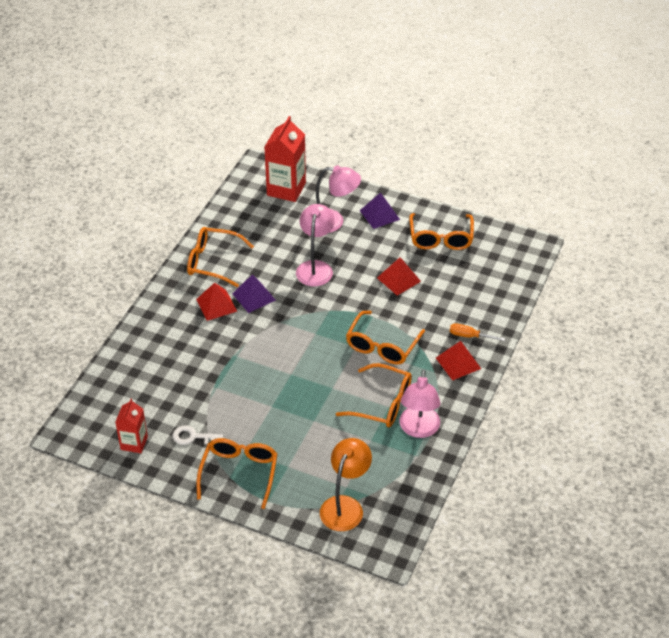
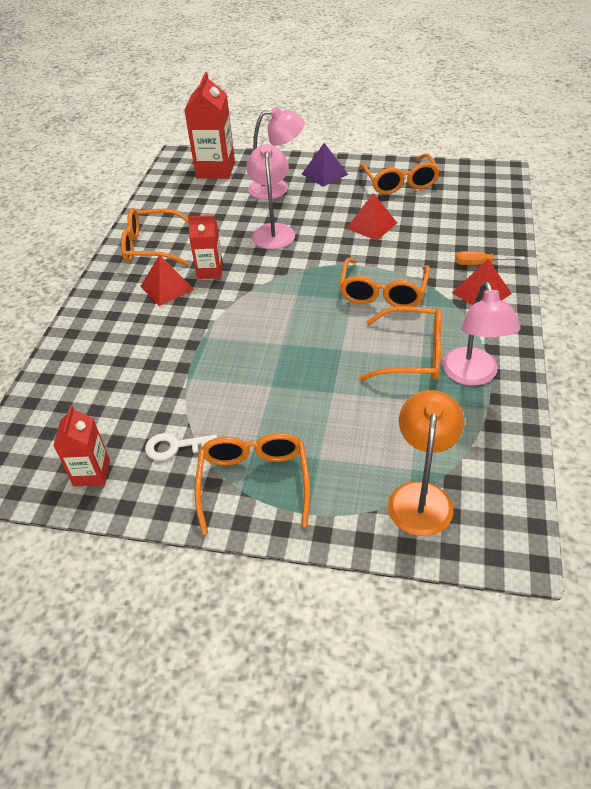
camera: 10 degrees left, 0 degrees up
purple pyramid [232,274,276,313] -> red carton [188,216,223,279]

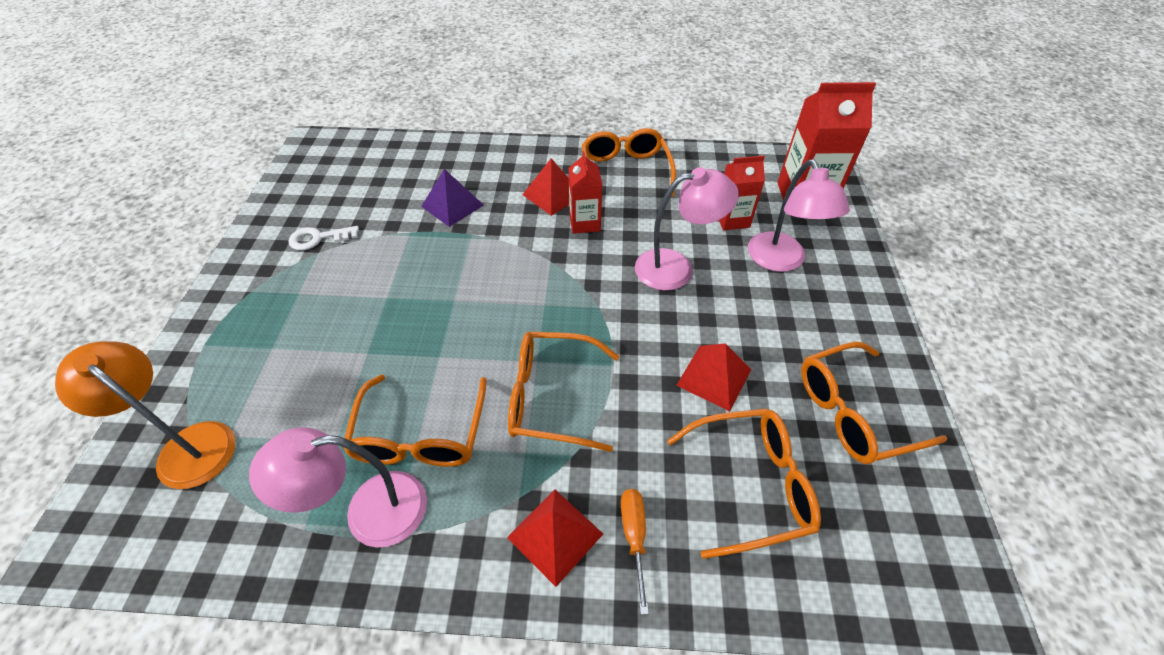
camera: 80 degrees right, 5 degrees up
red carton [53,406,110,486] -> red carton moved to [719,156,765,230]
white key [145,433,217,461] -> white key turned 90 degrees counterclockwise [288,226,359,250]
orange glasses [195,433,310,535] -> orange glasses moved to [667,409,821,559]
purple pyramid [302,143,348,187] -> purple pyramid moved to [421,169,484,227]
orange lamp [388,390,465,536] -> orange lamp turned 150 degrees counterclockwise [55,341,235,489]

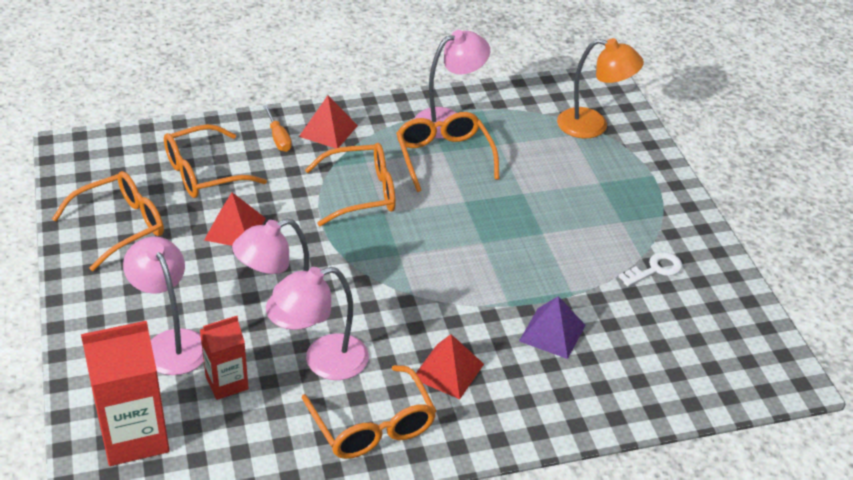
camera: 160 degrees right, 10 degrees down
red carton [569,151,602,234] -> none
none -> pink lamp [273,267,369,380]

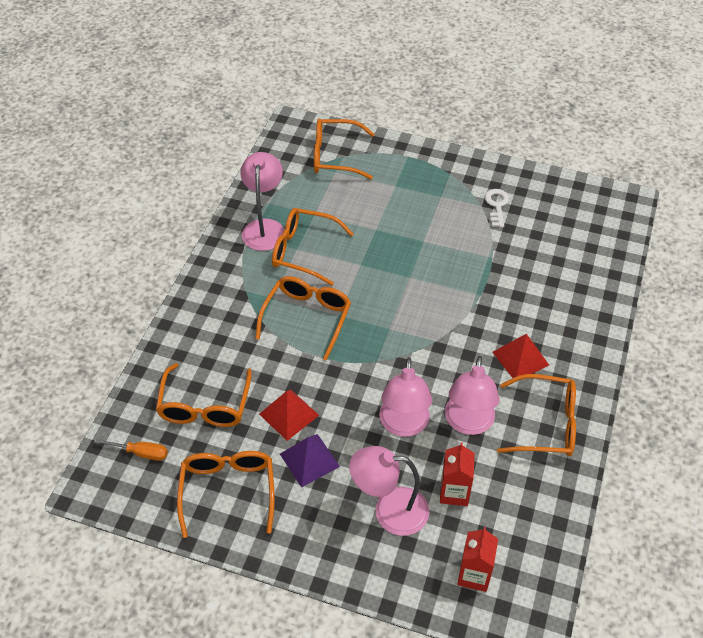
camera: 55 degrees left, 10 degrees up
red carton [81,321,170,466] -> red carton [457,527,498,592], size x0.59
orange screwdriver [263,105,292,152] -> orange screwdriver moved to [94,439,168,461]
red pyramid [299,95,358,148] -> none
purple pyramid [519,296,586,359] -> purple pyramid moved to [280,434,340,488]
orange lamp [557,38,644,138] -> orange glasses [314,119,375,180]

